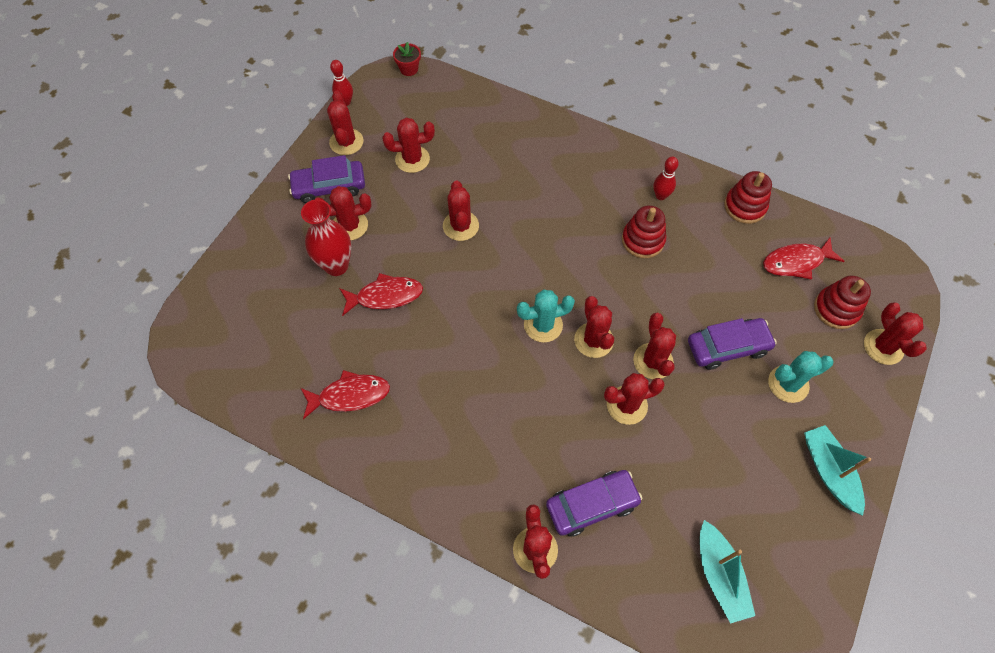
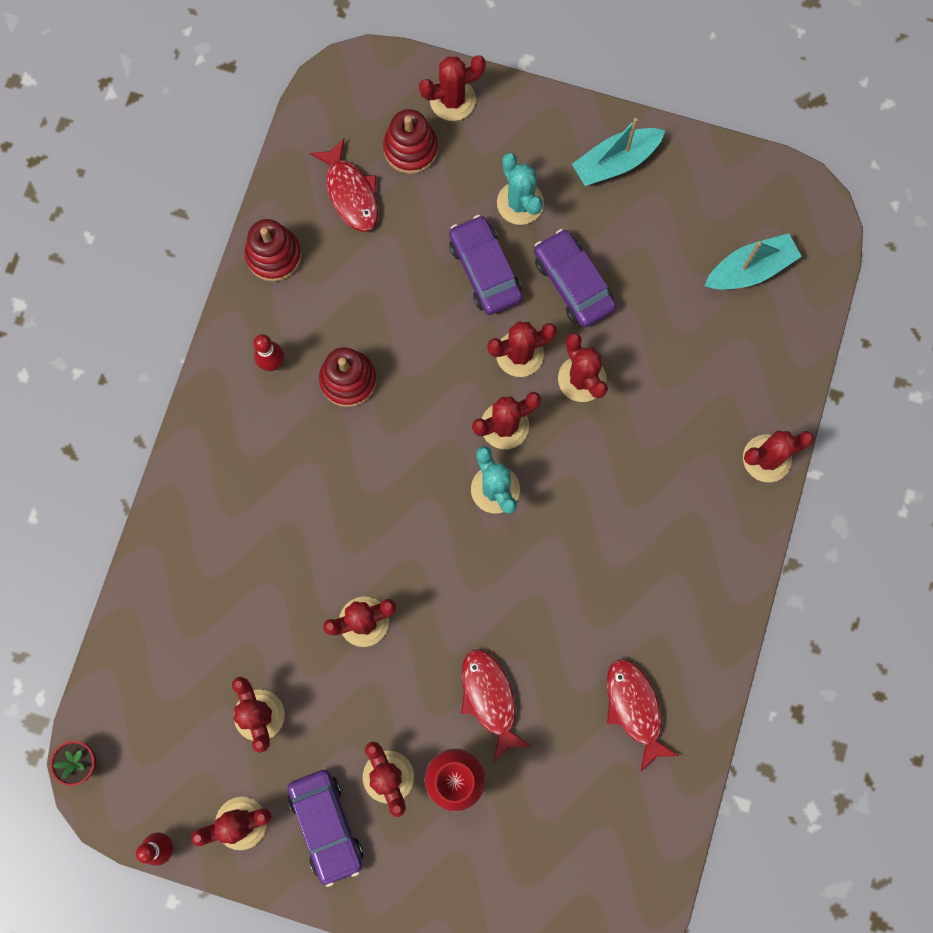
camera: 100 degrees left, 15 degrees up
purple car [546,470,643,537] -> purple car moved to [534,229,616,328]

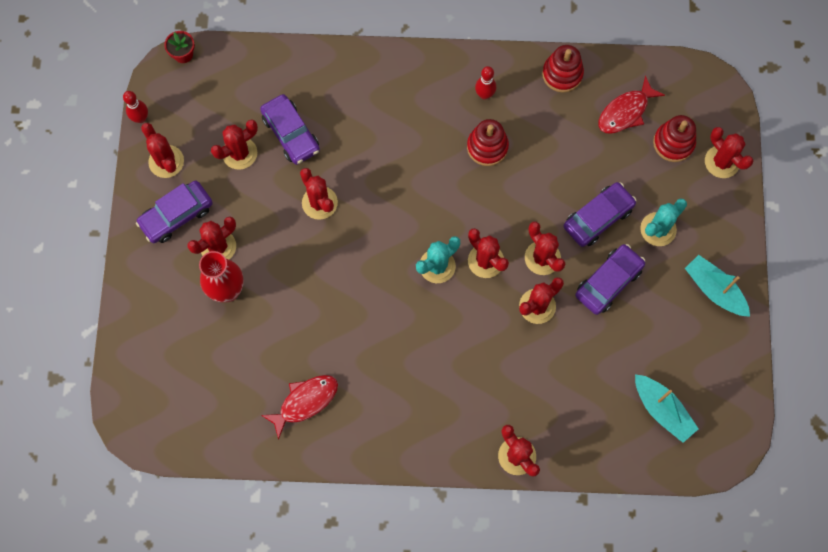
camera: 75 degrees right, 5 degrees down
red fish [461,649,532,761] -> none
none -> purple car [260,94,320,165]

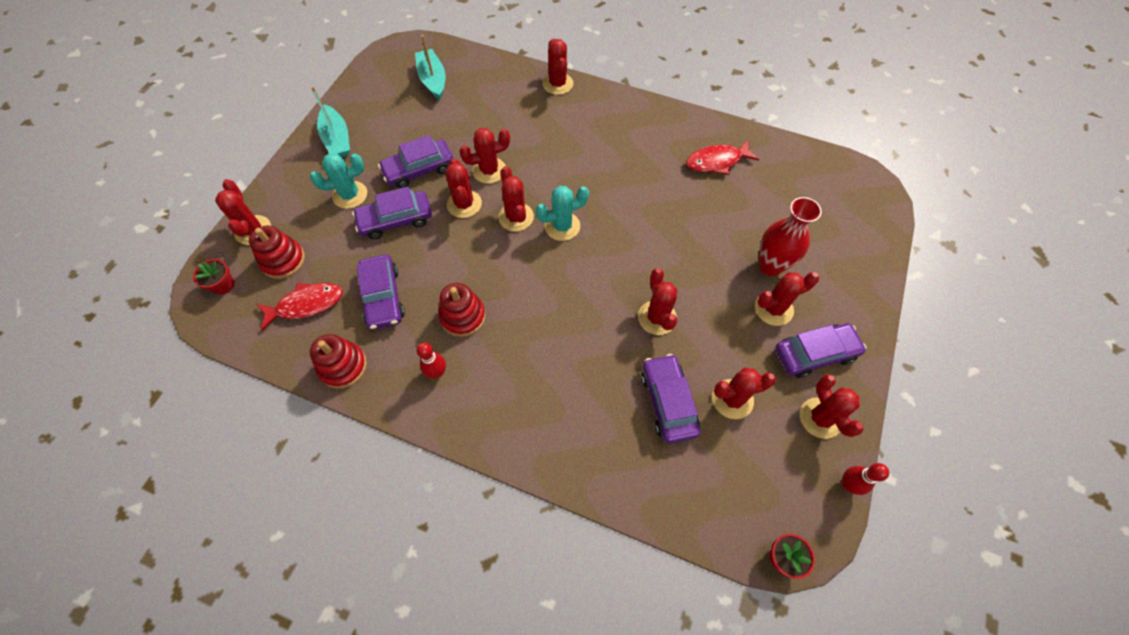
camera: 160 degrees left, 10 degrees down
none -> red flower pot [193,259,235,295]
none -> purple car [357,254,405,330]

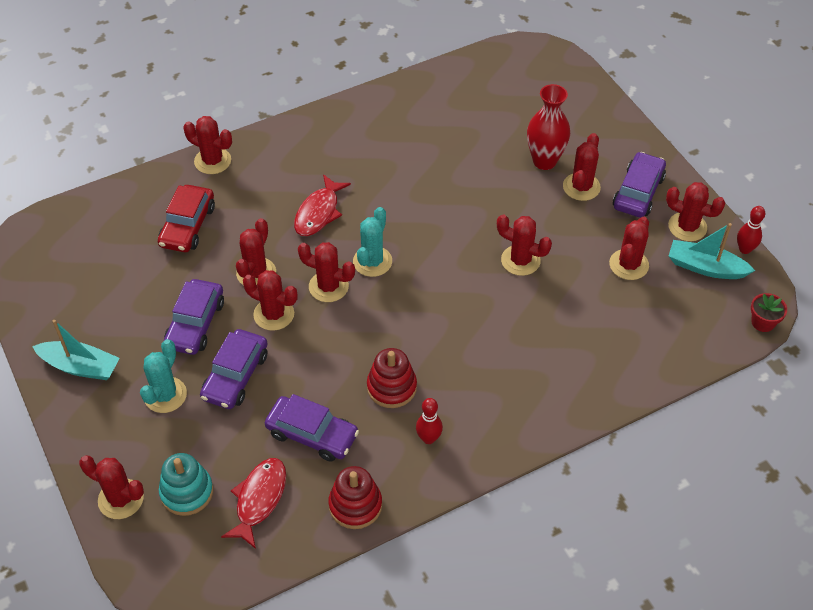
camera: 50 degrees left, 10 degrees down
red flower pot [193,259,235,295] -> none
red stacking toy [249,225,305,279] -> turquoise stacking toy [159,453,213,516]
turquoise boat [415,35,445,100] -> turquoise boat moved to [669,223,755,279]
purple car [641,354,700,444] -> none
red fish [686,140,759,175] -> red fish moved to [294,174,351,236]
none -> red car [158,185,215,252]

